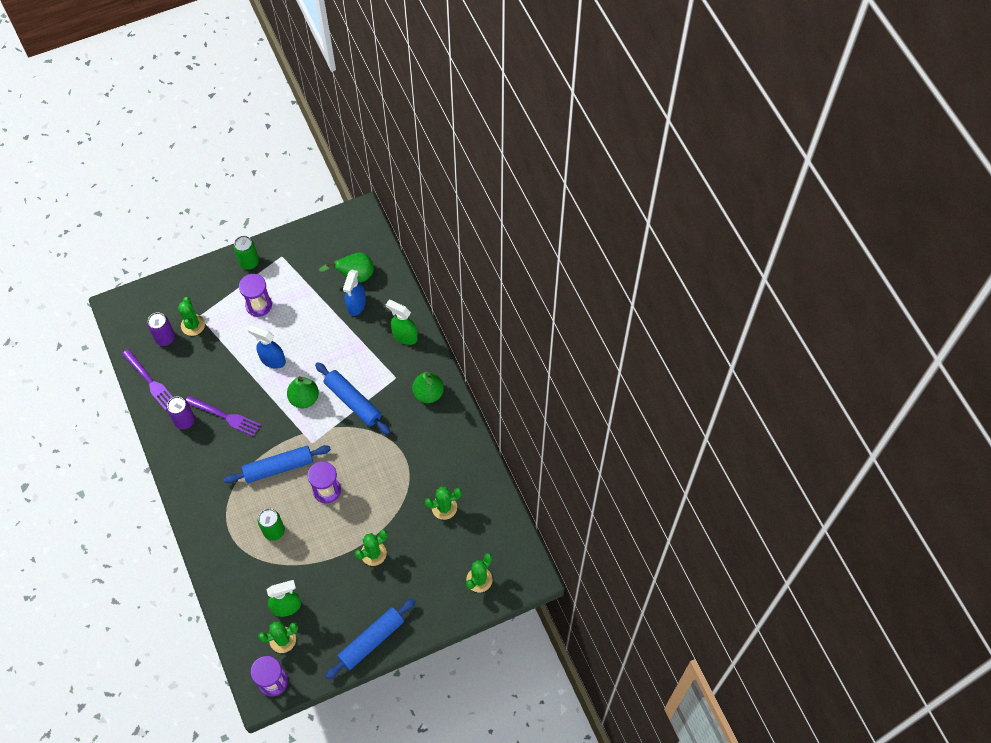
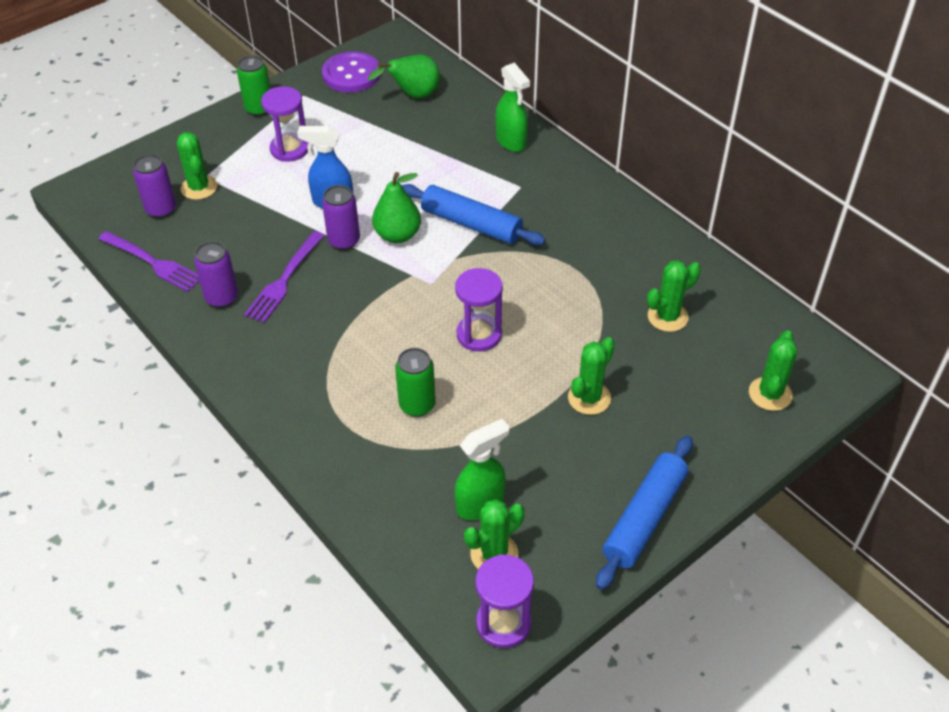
camera: 15 degrees left, 15 degrees down
purple fork [186,396,261,437] -> purple fork turned 105 degrees clockwise [244,231,324,323]
blue rolling pin [224,445,331,483] -> none
blue spray bottle [343,270,366,316] -> none
green spray bottle [386,300,418,345] -> green spray bottle turned 135 degrees counterclockwise [495,62,530,152]
green pear [412,372,444,403] -> none
none -> purple button [322,51,381,92]
none -> purple can [322,185,360,250]

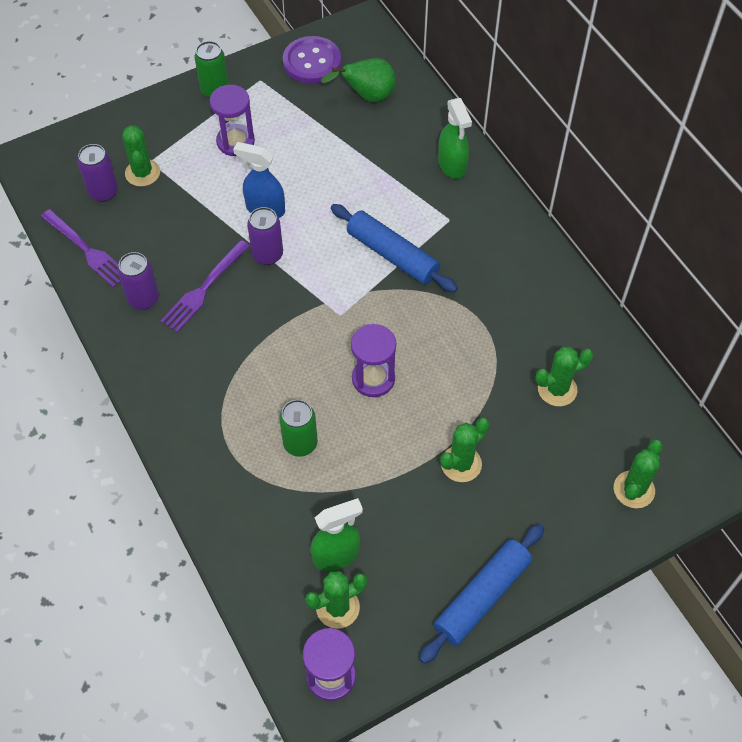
camera: 10 degrees right, 10 degrees up
green pear [372,172,421,243] -> none

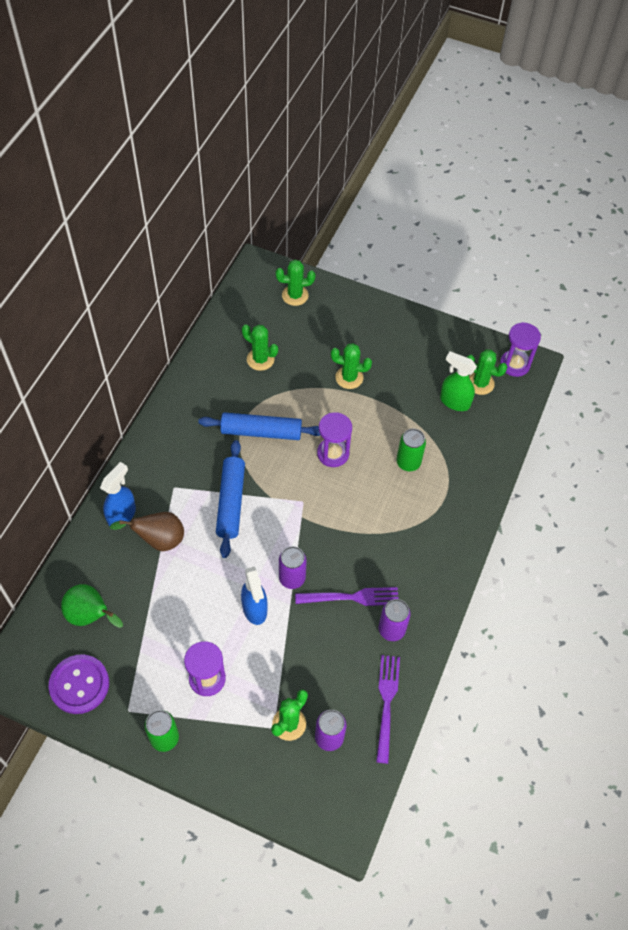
camera: 130 degrees left, 0 degrees up
blue rolling pin [419,524,544,664] -> blue rolling pin moved to [198,412,320,440]
green spray bottle [438,98,472,179] -> blue spray bottle [100,462,136,527]
none -> brown pear [110,512,184,551]

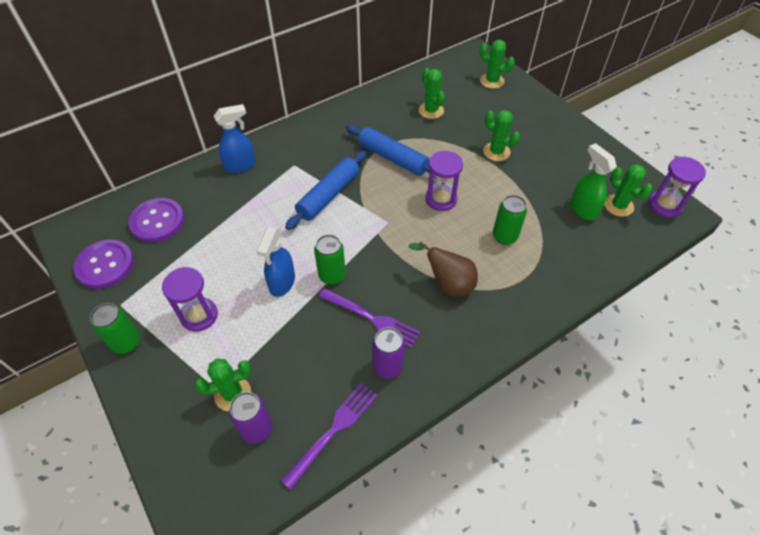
camera: 35 degrees right, 5 degrees down
green pear [61,584,123,628] -> purple button [128,198,184,243]
brown pear [110,512,184,551] -> brown pear moved to [409,242,478,297]
purple can [279,546,307,589] -> green can [314,234,346,285]

